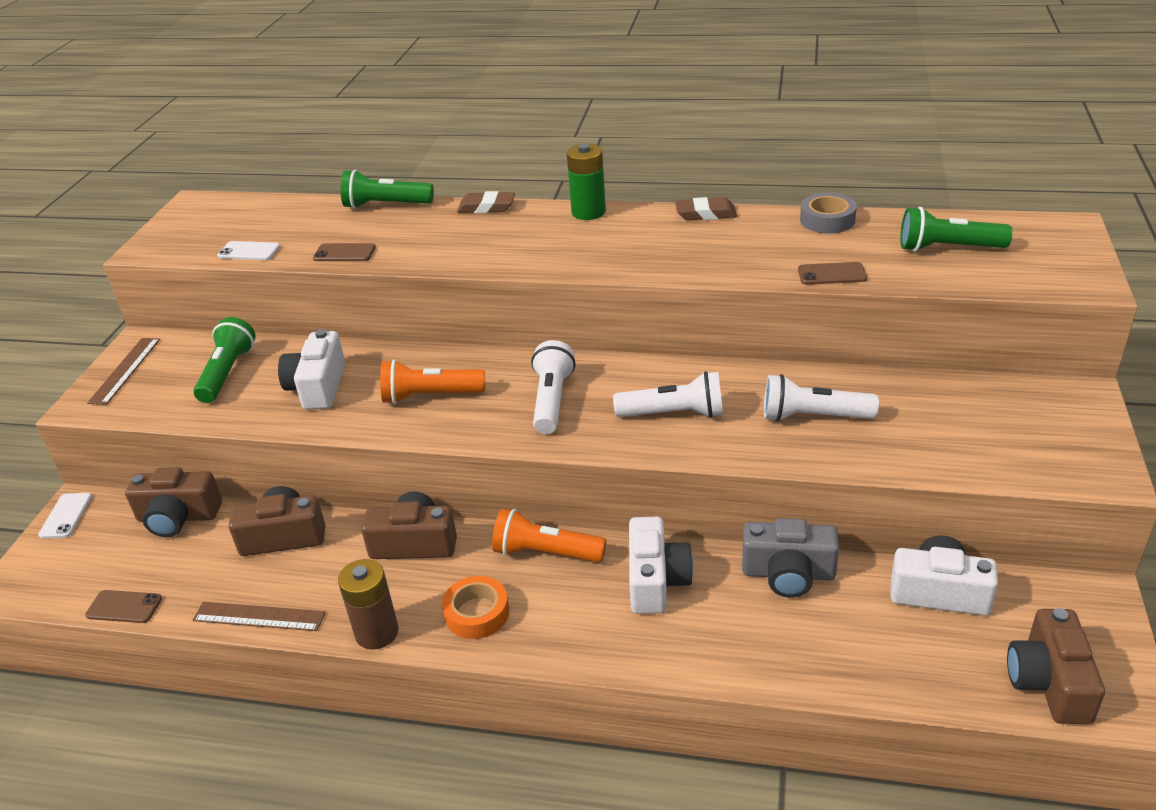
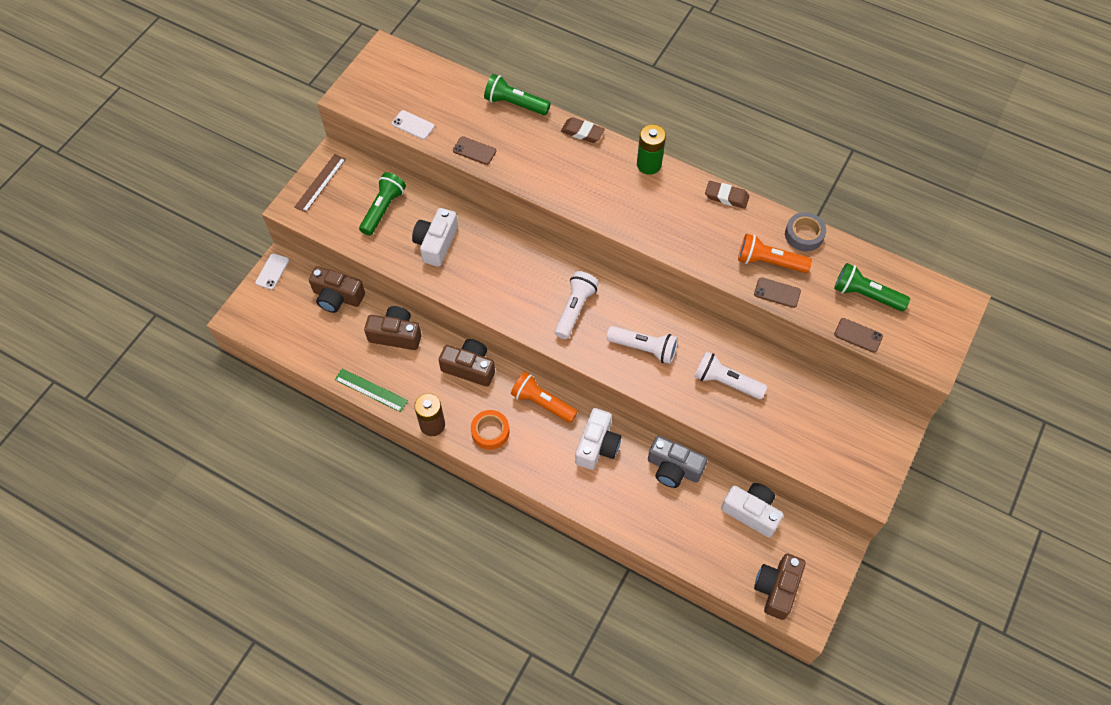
camera: 15 degrees right, 25 degrees up
brown phone [85,590,162,623] -> brown phone moved to [834,318,883,353]
brown ruler [193,602,326,631] -> green ruler [335,368,408,412]
orange flashlight [380,359,485,404] -> orange flashlight moved to [738,234,812,273]

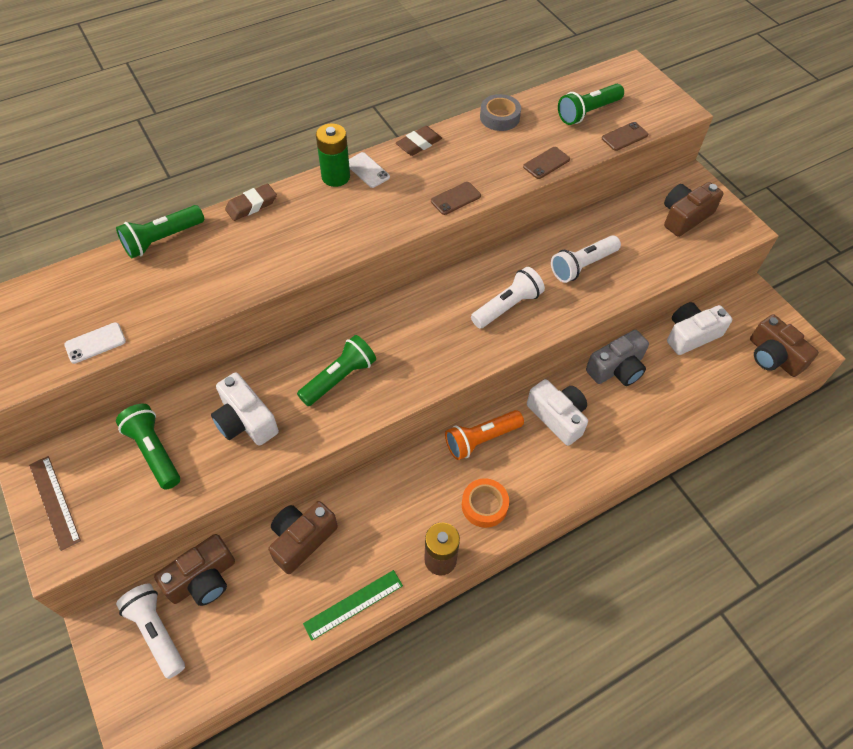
camera: 60 degrees left, 5 degrees down
white phone [256,253,289,290] -> white phone moved to [349,152,390,188]
brown camera [439,339,495,387] -> brown camera moved to [664,182,724,237]
brown phone [453,136,496,165] -> brown phone moved to [431,182,481,215]
white flashlight [555,271,599,339] -> white flashlight moved to [116,583,185,679]
orange flashlight [738,234,812,273] -> none
none -> green flashlight [297,335,376,406]

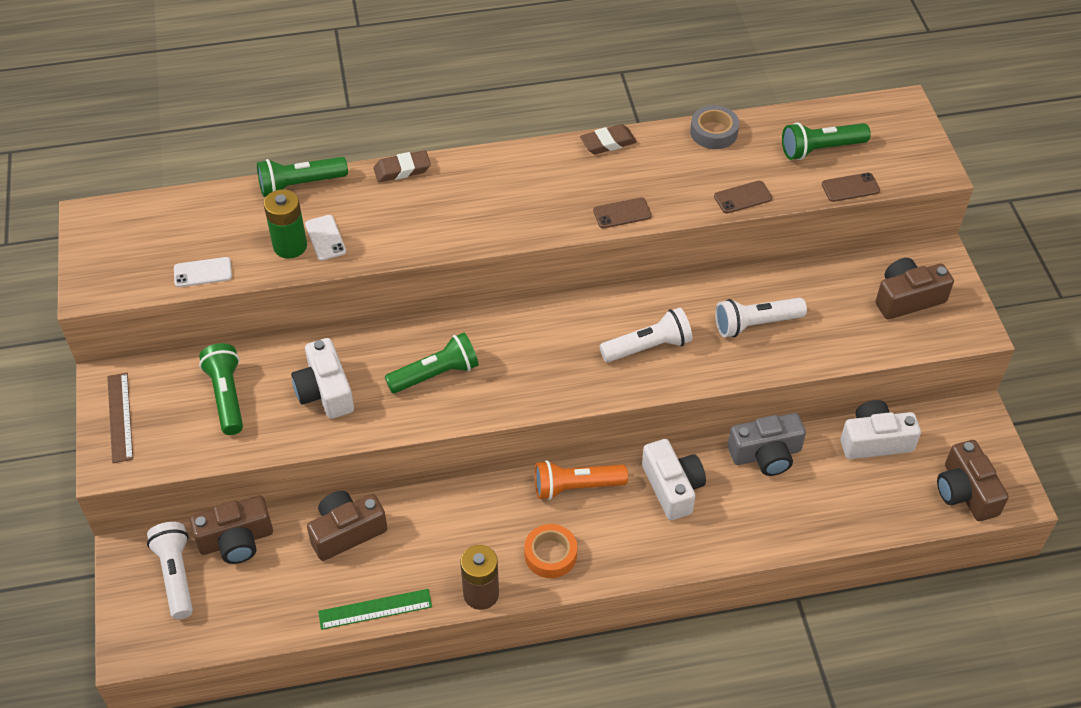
camera: 20 degrees right, 5 degrees down
green battery [316,123,350,187] -> green battery moved to [264,189,307,259]
white phone [349,152,390,188] -> white phone moved to [305,215,346,261]

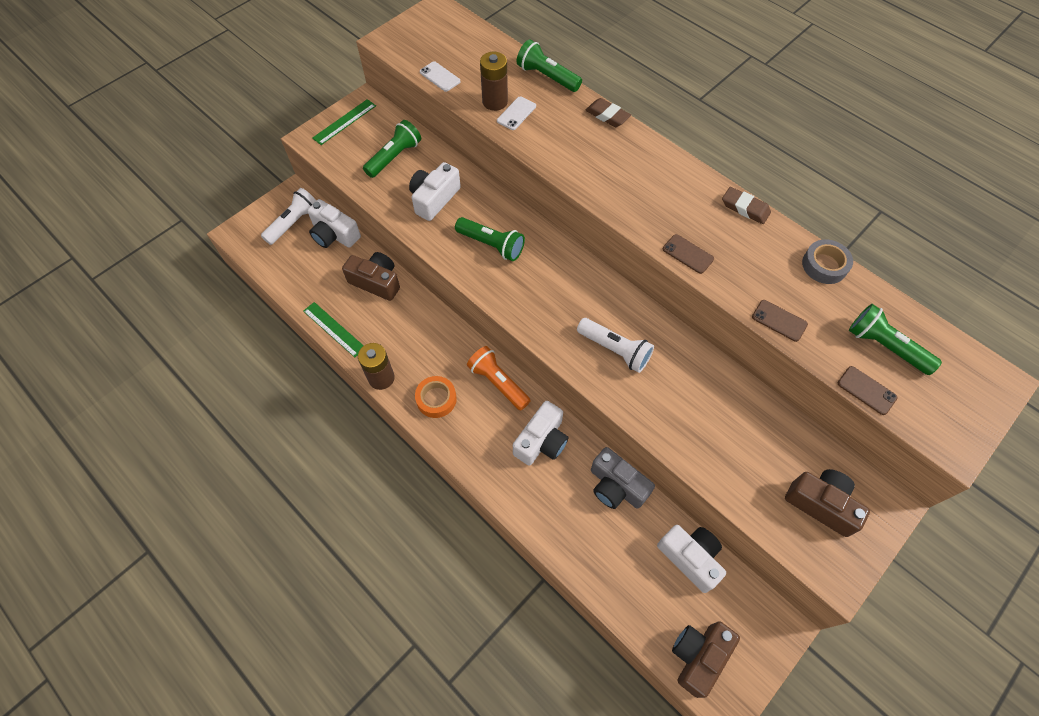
camera: 55 degrees right, 10 degrees up
brown ruler [107,373,133,463] -> green ruler [312,99,376,145]
brown camera [190,495,273,564] -> white camera [307,199,361,248]
green battery [264,189,307,259] -> brown battery [480,52,508,111]
white flashlight [715,298,807,337] -> none

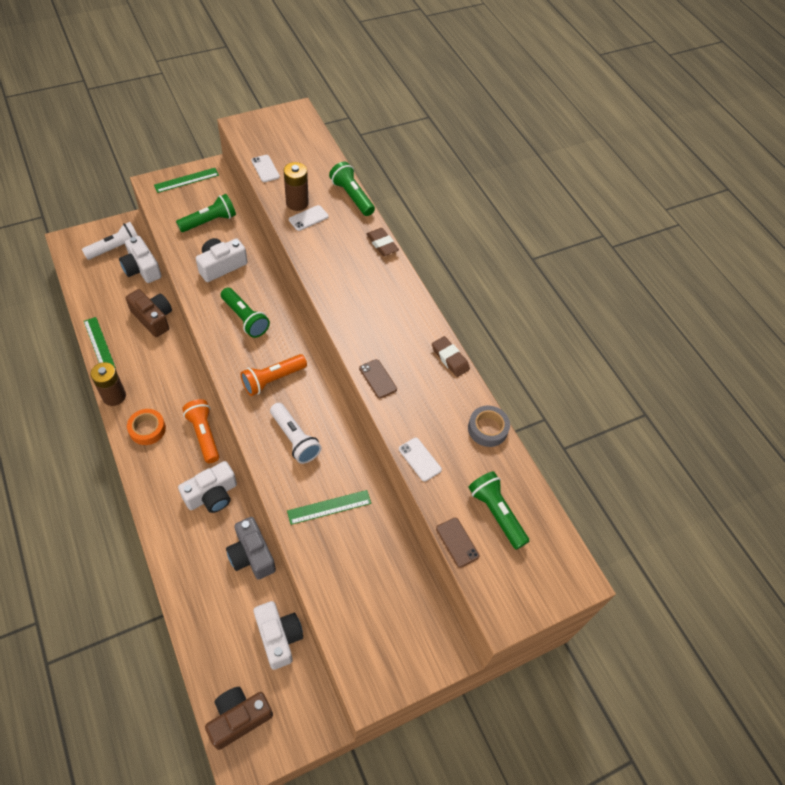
camera: 15 degrees right, 5 degrees down
brown phone [752,300,808,342] -> white phone [399,438,442,482]
brown camera [785,469,870,537] -> none
none -> orange flashlight [240,354,307,396]
none -> green ruler [287,490,371,525]

